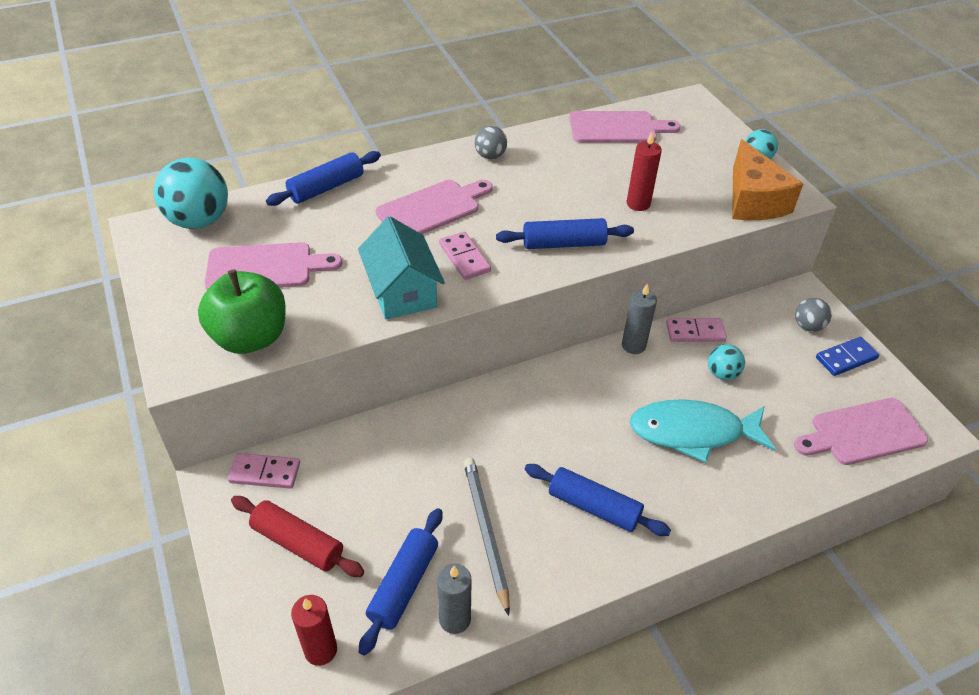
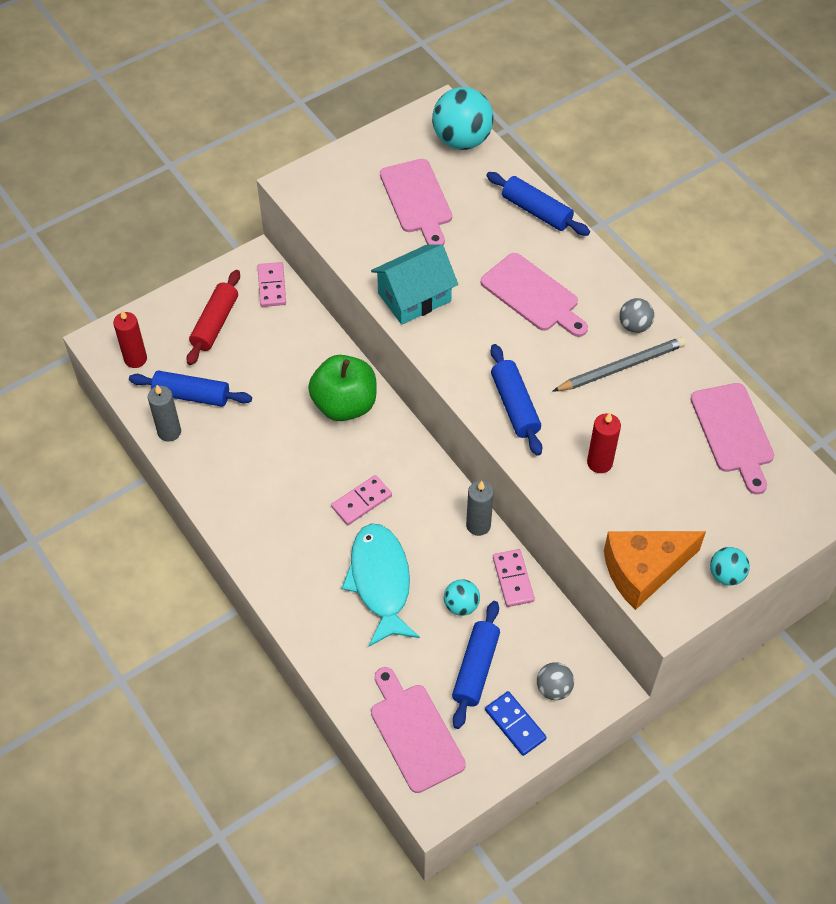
camera: 80 degrees right, 10 degrees up
green apple [198,269,286,354] -> green apple moved to [308,355,377,421]
pink domino [439,231,491,280] -> pink domino moved to [331,475,392,525]
grey pencil [464,458,510,616] -> grey pencil moved to [553,337,686,391]
blue rolling pin [524,464,671,536] -> blue rolling pin moved to [452,601,500,729]

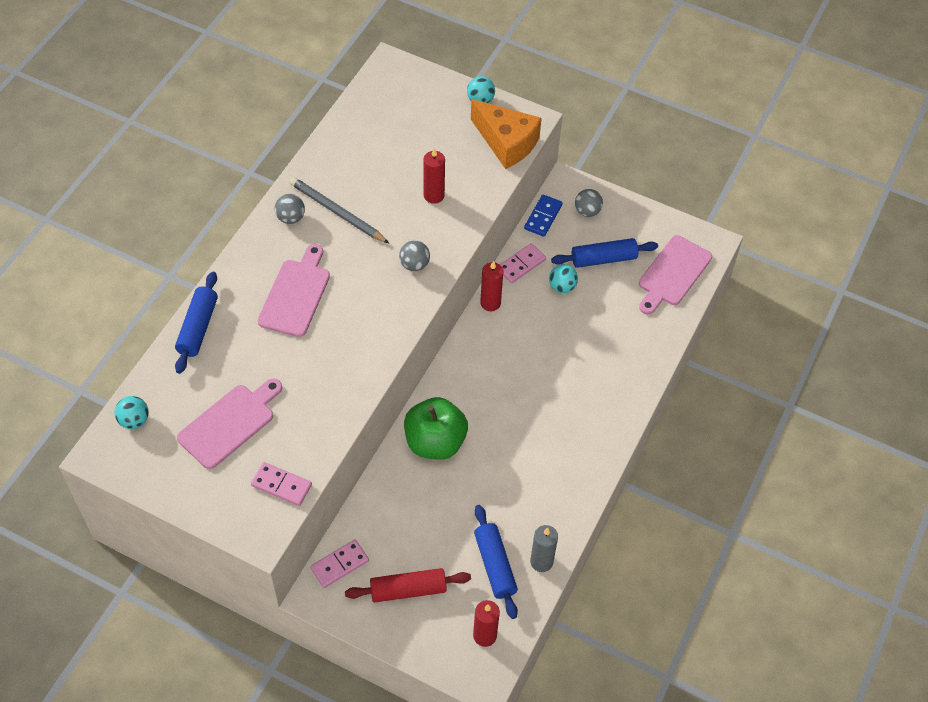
camera: 120 degrees left, 0 degrees up
pink domino [331,475,392,525] -> pink domino moved to [251,462,312,506]
turquoise fish [342,524,420,647] -> none
turquoise house [371,244,458,325] -> none
turquoise ball [432,87,494,150] -> turquoise ball [115,396,149,429], size x0.52
grey candle [466,481,494,536] -> red candle [480,261,503,311]
blue domino [485,691,547,756] -> blue domino moved to [524,195,562,237]
blue rolling pin [491,344,542,456] -> grey ball [399,240,430,271]
pink cutting board [690,383,774,494] -> none

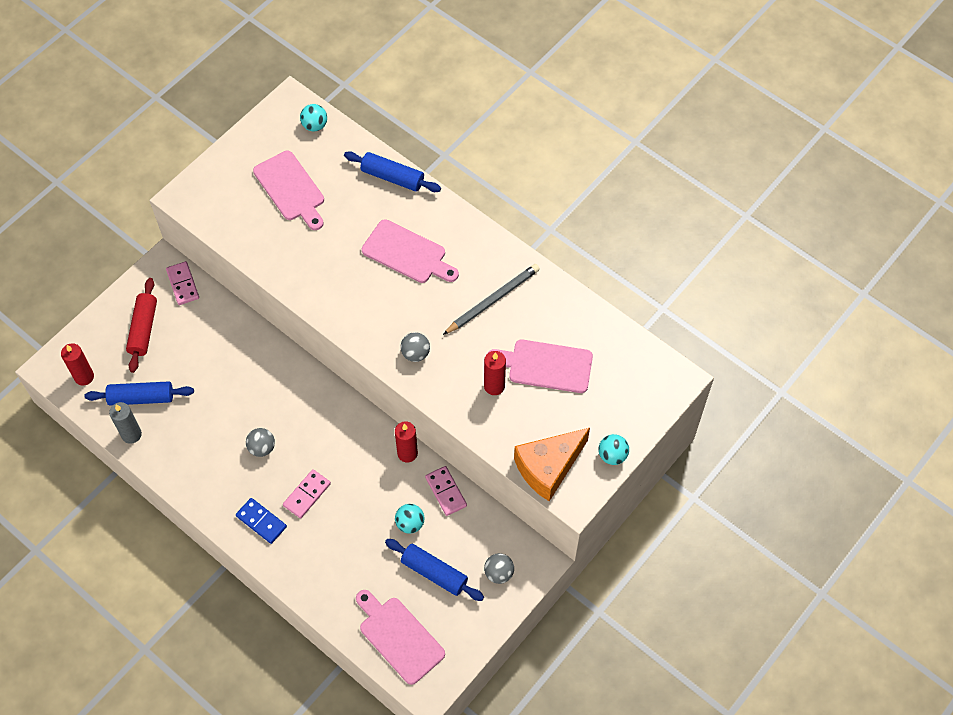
camera: 105 degrees right, 5 degrees up
pink domino [251,462,312,506] -> pink domino moved to [283,469,331,518]
grey ball [275,194,305,224] -> grey ball moved to [246,428,275,457]
green apple [404,397,468,460] -> none
blue domino [524,195,562,237] -> blue domino moved to [236,498,287,544]
blue rolling pin [551,238,658,268] -> blue rolling pin turned 60 degrees counterclockwise [385,539,484,601]
none -> pink cutting board [488,340,593,393]

